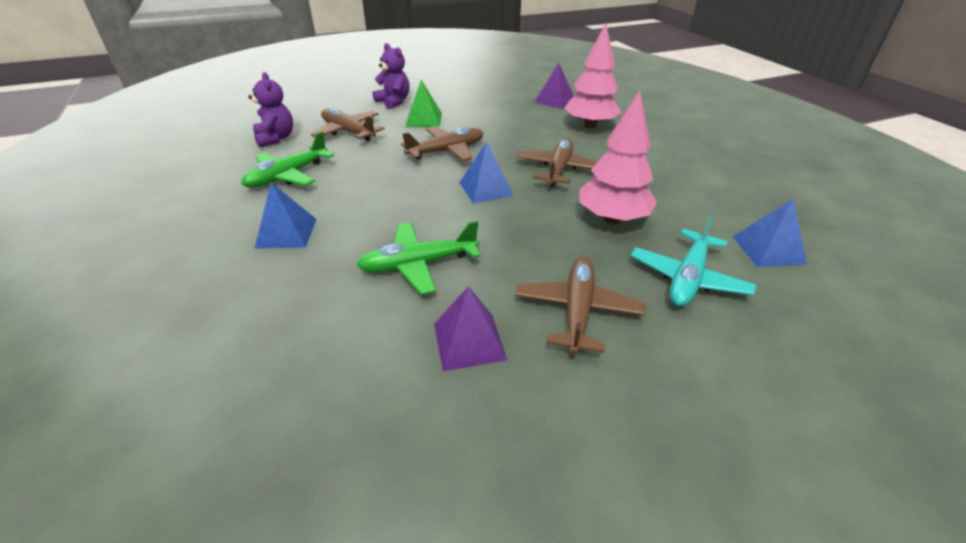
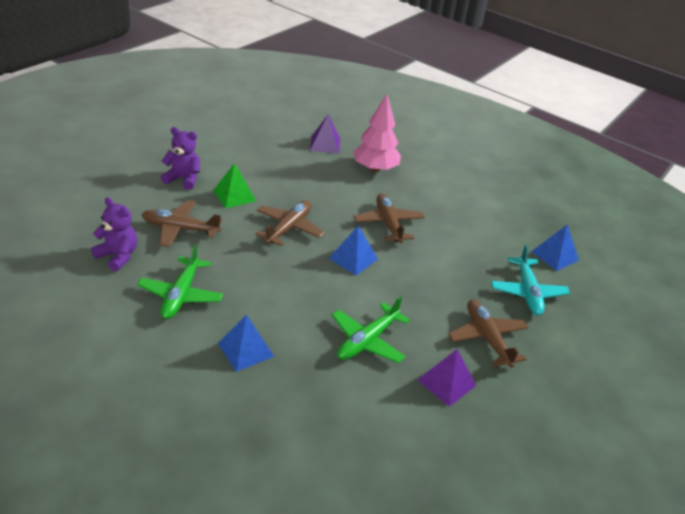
camera: 35 degrees left, 0 degrees up
pink tree [579,90,657,224] -> none

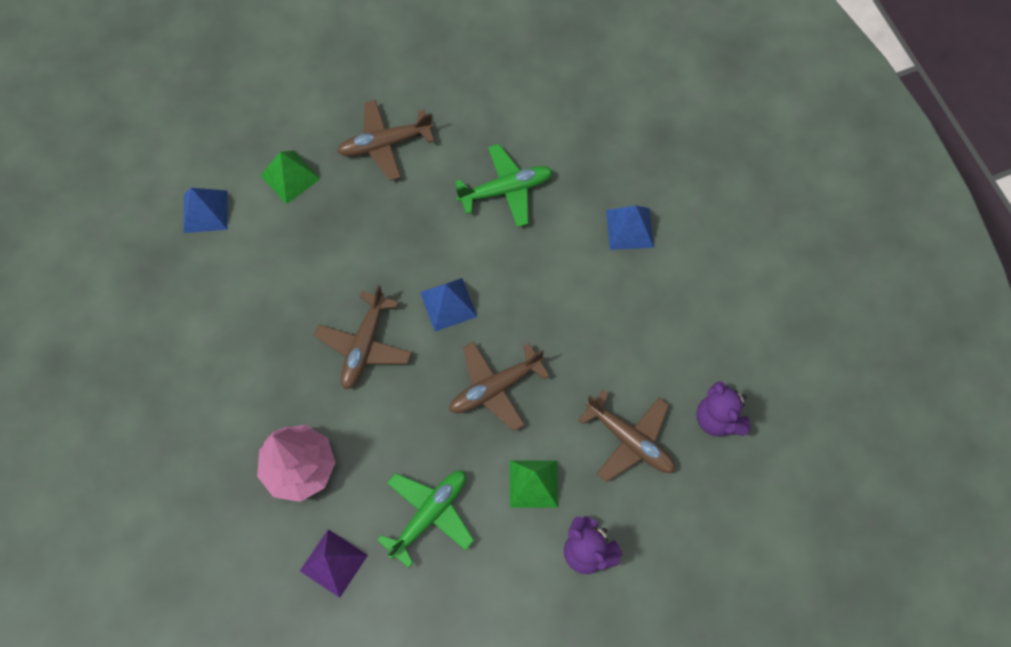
camera: 145 degrees left, 30 degrees up
green plane [137,244,223,319] -> green plane moved to [377,470,474,568]
purple pyramid [418,349,476,407] -> none
brown plane [448,300,528,368] -> brown plane turned 60 degrees clockwise [337,100,434,181]
turquoise plane [491,244,570,315] -> green pyramid [260,150,321,204]

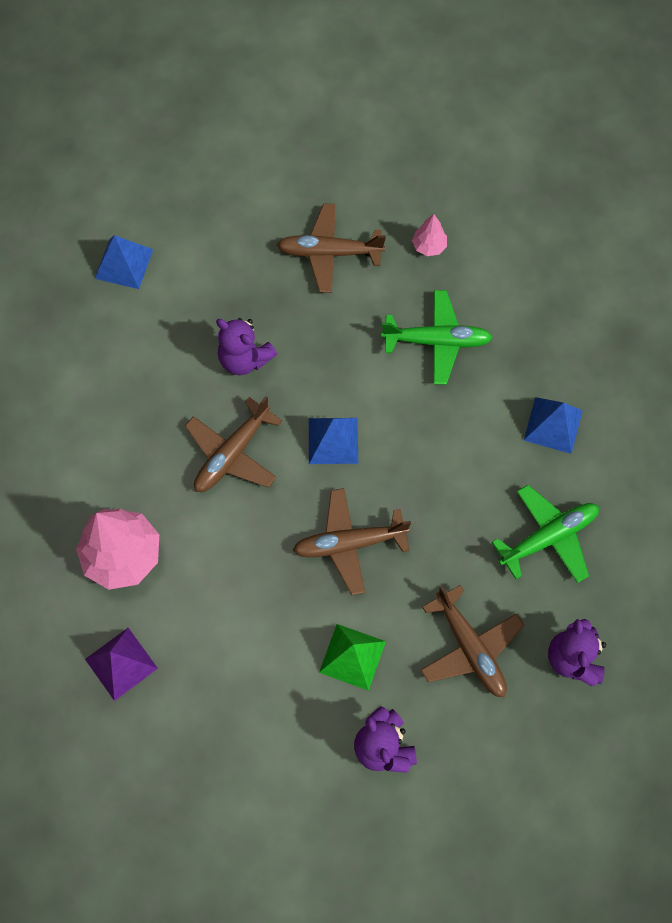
camera: 20 degrees right, 0 degrees up
green pyramid [260,150,321,204] -> none
green plane [377,470,474,568] -> green plane moved to [492,485,599,583]
none -> purple teddy bear [216,318,277,375]
none -> pink tree [412,214,447,256]

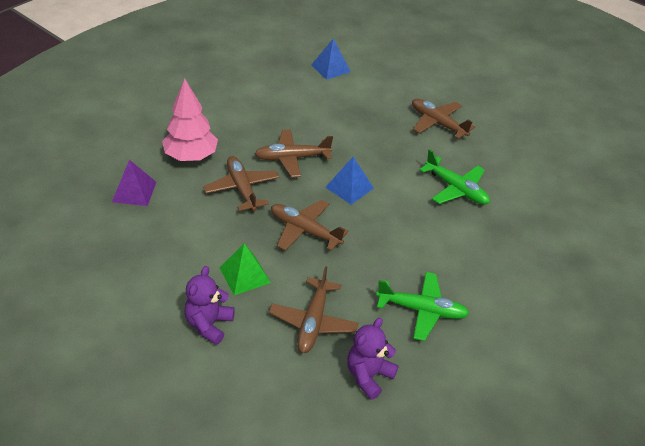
camera: 40 degrees right, 25 degrees down
purple teddy bear [216,318,277,375] -> none
pink tree [412,214,447,256] -> none
blue pyramid [524,397,583,454] -> none
none -> brown plane [203,156,279,211]

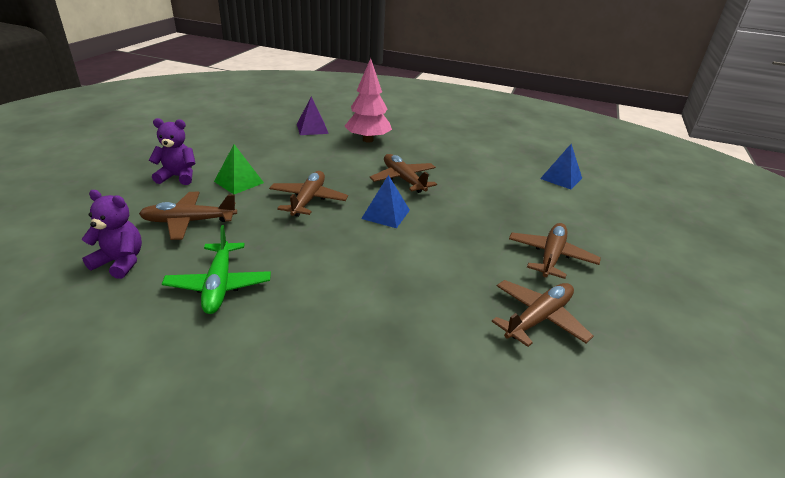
camera: 70 degrees right, 10 degrees down
brown plane [203,156,279,211] -> brown plane moved to [492,280,594,347]
green plane [419,149,490,205] -> none

